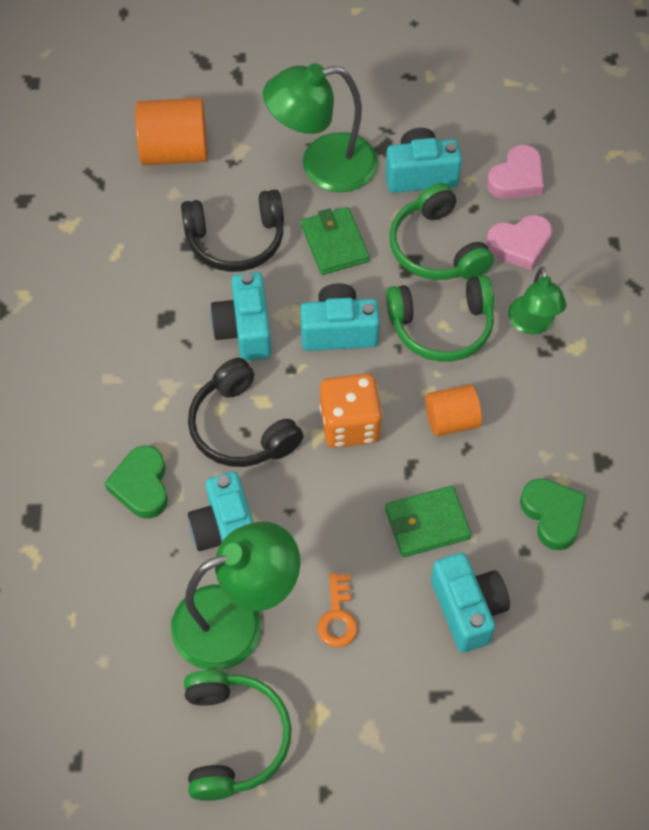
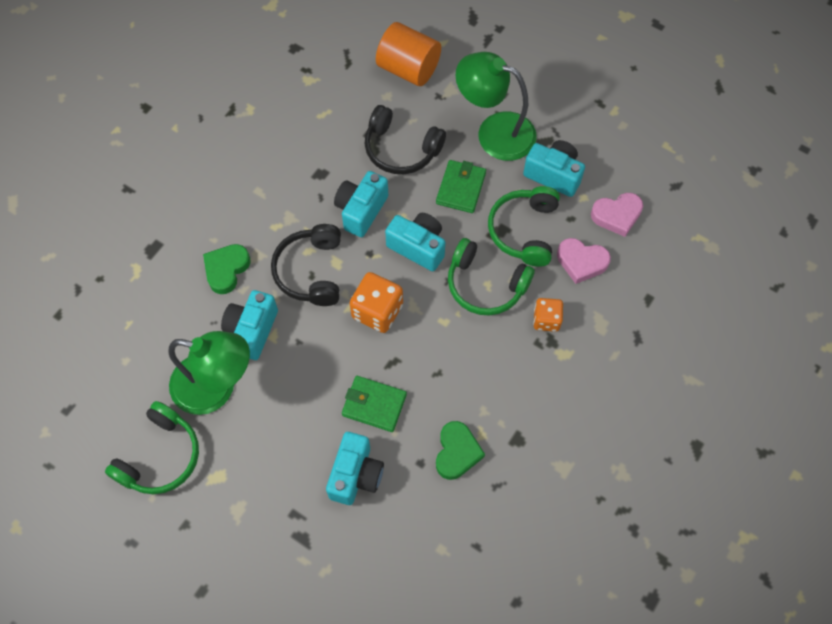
camera: 35 degrees right, 5 degrees up
orange key [317,573,358,647] -> none
orange cylinder [425,384,482,436] -> none
green lamp [508,267,566,334] -> orange dice [533,298,563,332]

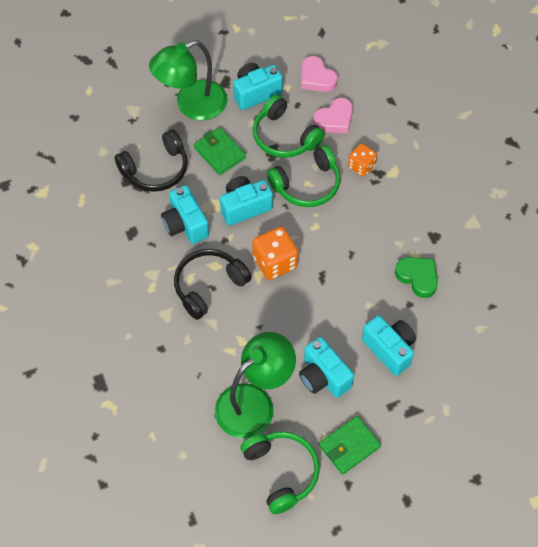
camera: 55 degrees left, 5 degrees down
green heart [203,244,251,294] -> none
turquoise camera [221,290,278,360] -> turquoise camera moved to [299,337,354,398]
black headphones [271,224,341,306] -> black headphones turned 105 degrees clockwise [174,249,252,320]
green wallet [342,376,407,432] -> green wallet moved to [319,416,381,475]
orange cylinder [376,22,441,86] -> none
pink heart [591,193,643,237] -> pink heart turned 120 degrees clockwise [301,56,338,92]

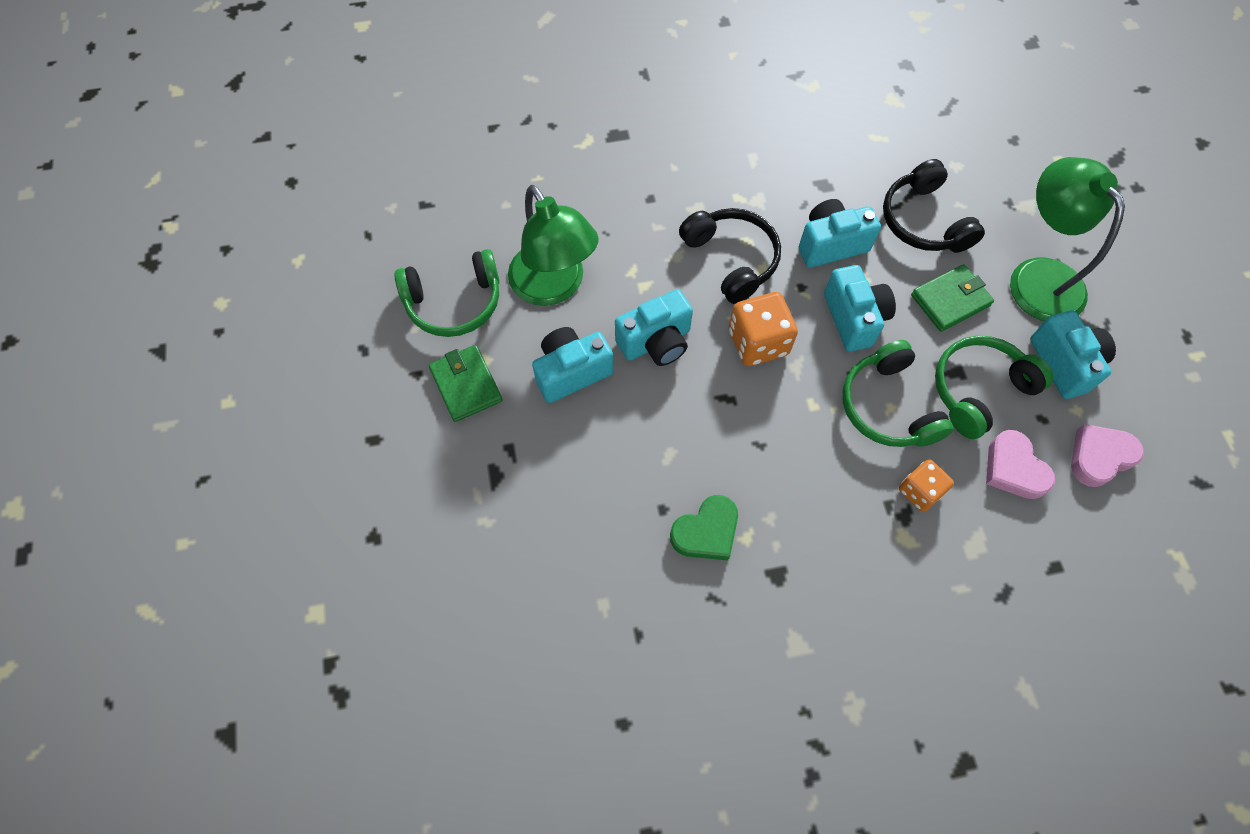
camera: 100 degrees right, 5 degrees up
turquoise camera [362,316,416,376] -> turquoise camera moved to [615,289,693,366]

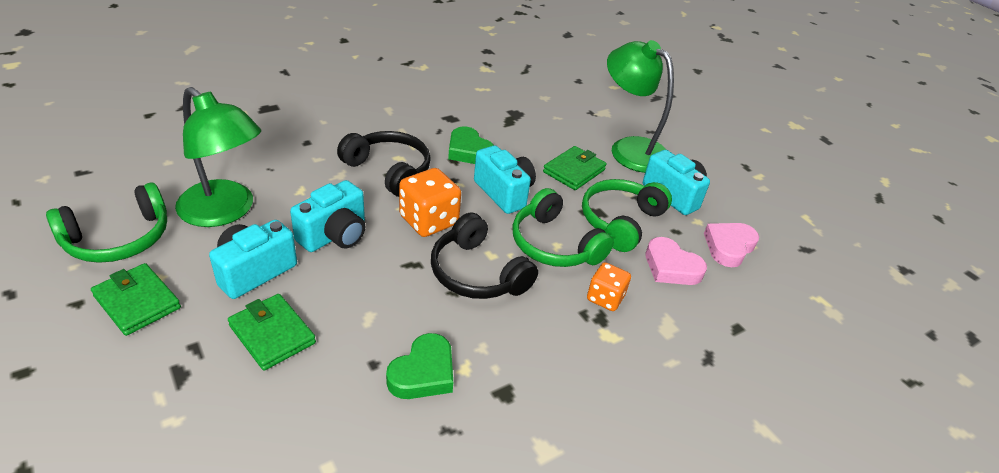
camera: 25 degrees left, 25 degrees down
turquoise camera [799,199,881,268] -> green heart [448,127,494,164]
black headphones [883,159,985,253] -> black headphones moved to [431,213,538,299]
none -> green wallet [228,294,316,371]

